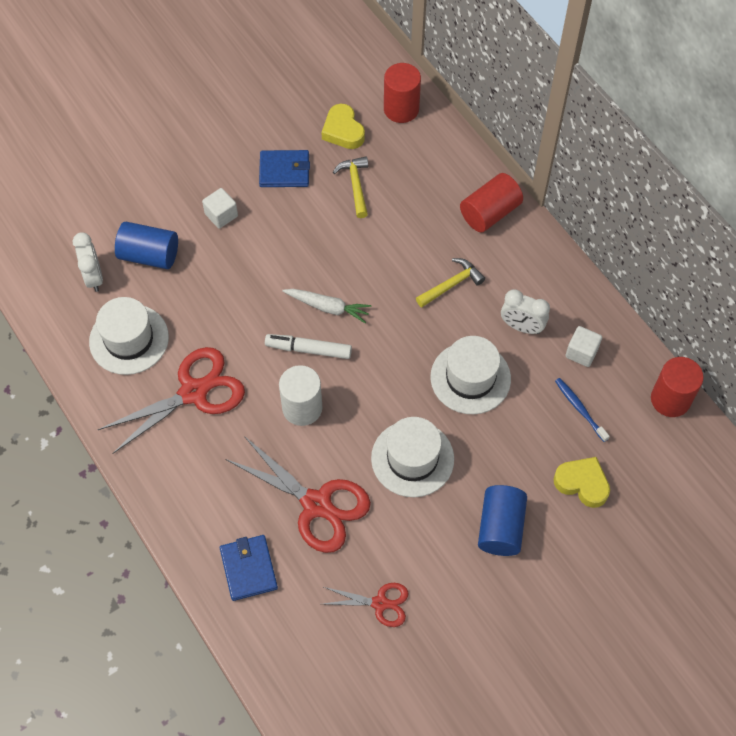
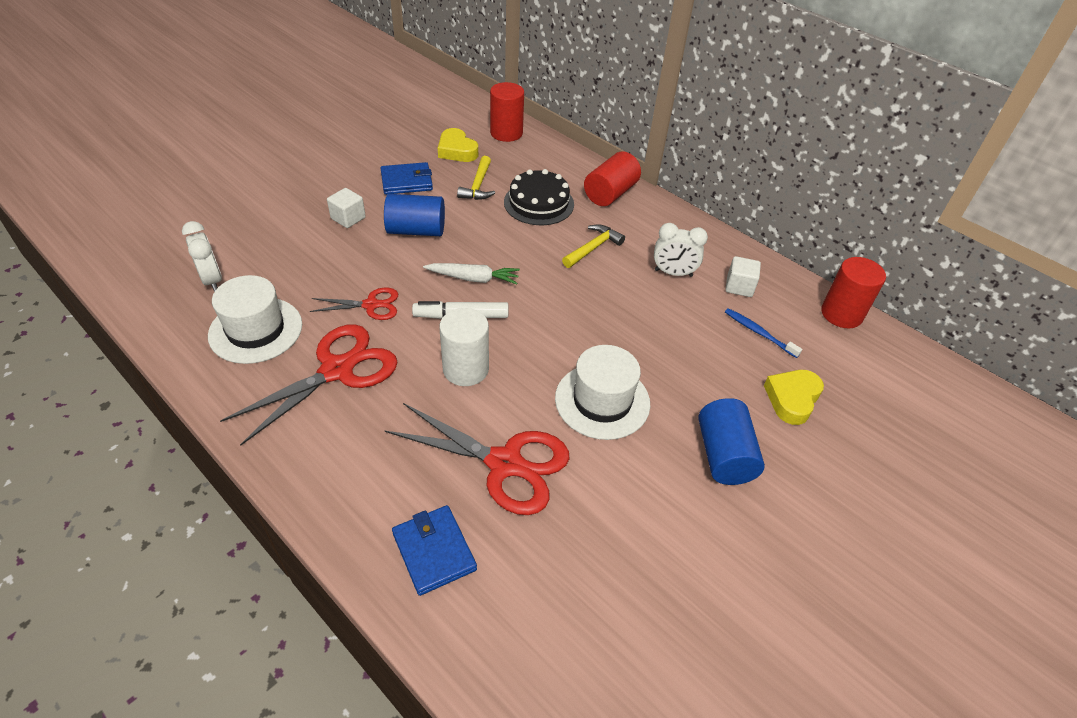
camera: 15 degrees left, 15 degrees down
blue cylinder [115,222,178,269] -> blue cylinder moved to [384,194,445,236]
red scissors [323,583,409,627] -> red scissors moved to [310,288,398,320]
yellow hammer [333,156,368,218] -> yellow hammer turned 150 degrees counterclockwise [457,156,495,200]
white hat [430,336,511,414] -> none
yellow heart [553,457,610,508] -> yellow heart turned 75 degrees counterclockwise [764,370,824,425]
none -> black cake [504,169,574,225]

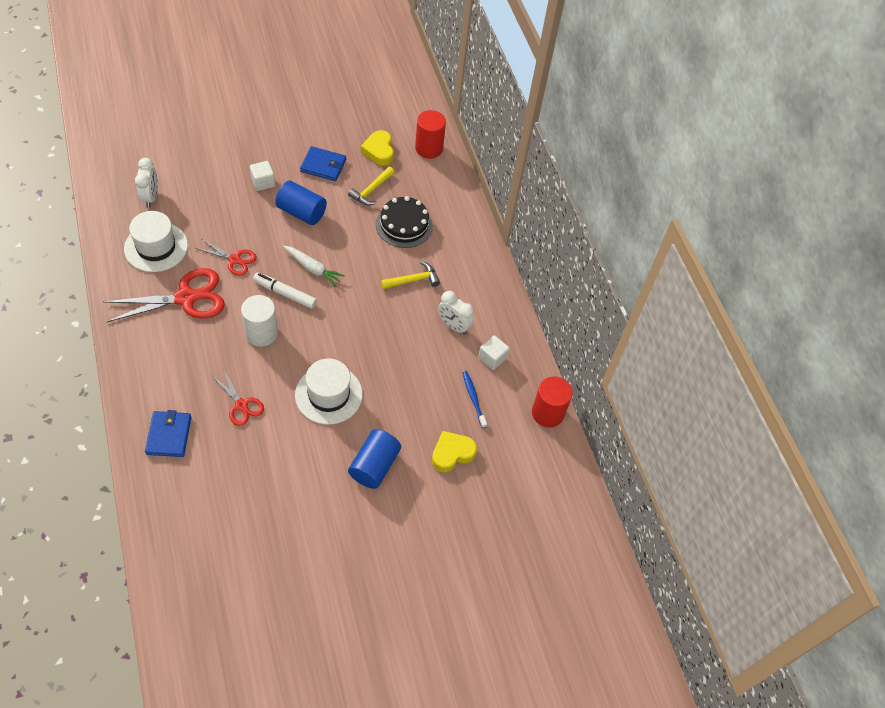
camera: 25 degrees right, 10 degrees up
red scissors [384,403,570,515] -> red scissors [211,369,264,426], size x0.55
red cylinder [584,151,641,206] -> none

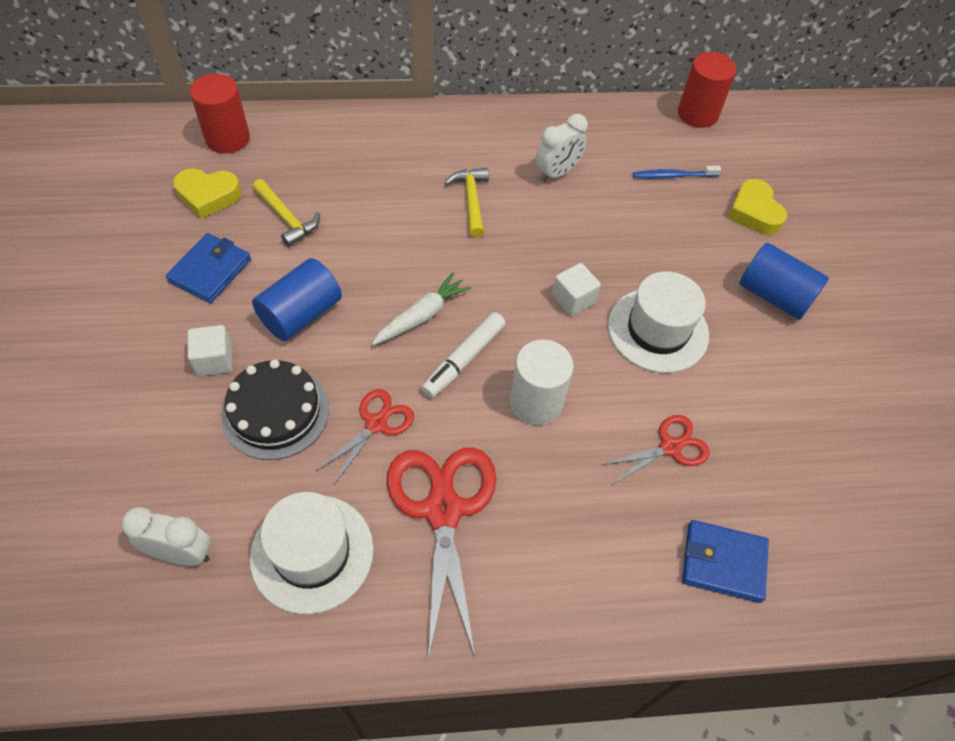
camera: 75 degrees left, 0 degrees up
black cake [376,196,433,248] -> black cake moved to [221,359,329,460]
white cube [478,335,509,370] -> white cube moved to [552,263,601,316]

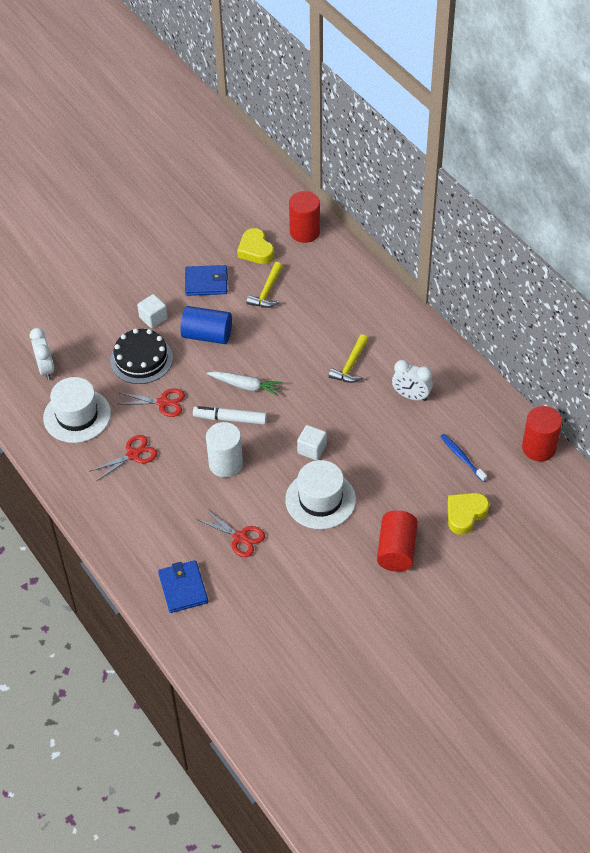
camera: 65 degrees right, 5 degrees down
red scissors [387,447,496,659] -> red scissors [89,435,157,481], size x0.55
yellow hammer [444,168,489,238] -> yellow hammer turned 150 degrees clockwise [329,334,368,383]
blue cylinder [739,243,829,320] -> red cylinder [377,510,418,572]

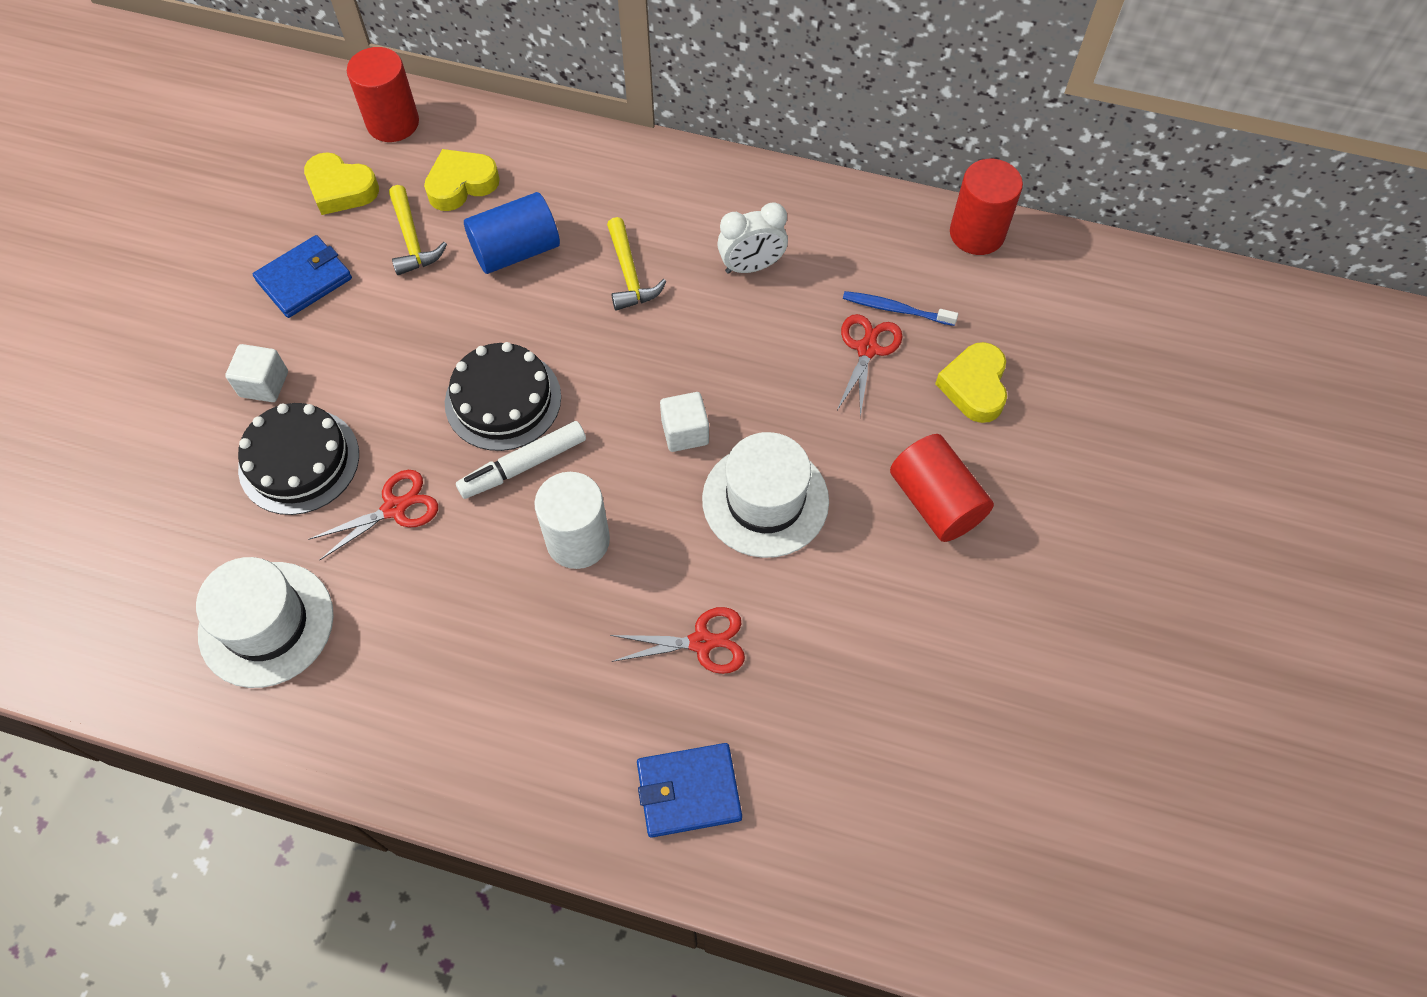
camera: 40 degrees left, 10 degrees up
white clock [30,328,54,380] -> none
red scissors [89,435,157,481] -> red scissors moved to [837,314,903,418]
blue wallet [158,560,208,613] -> blue wallet turned 45 degrees counterclockwise [637,743,742,838]
blue cylinder [181,306,232,344] -> blue cylinder moved to [464,192,560,274]
white carrot [207,371,283,396] -> black cake [445,342,561,451]
none -> yellow heart [424,149,500,211]

